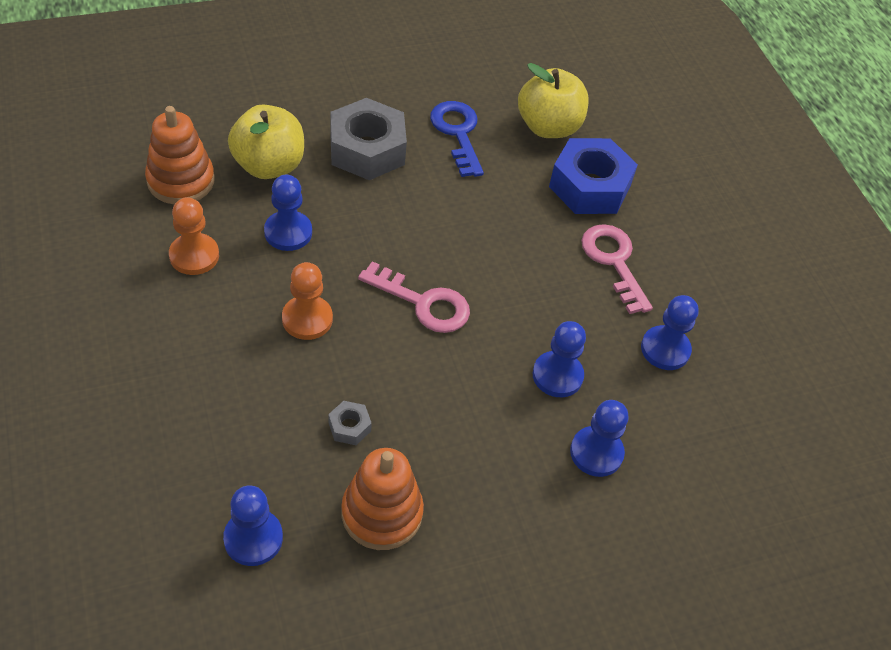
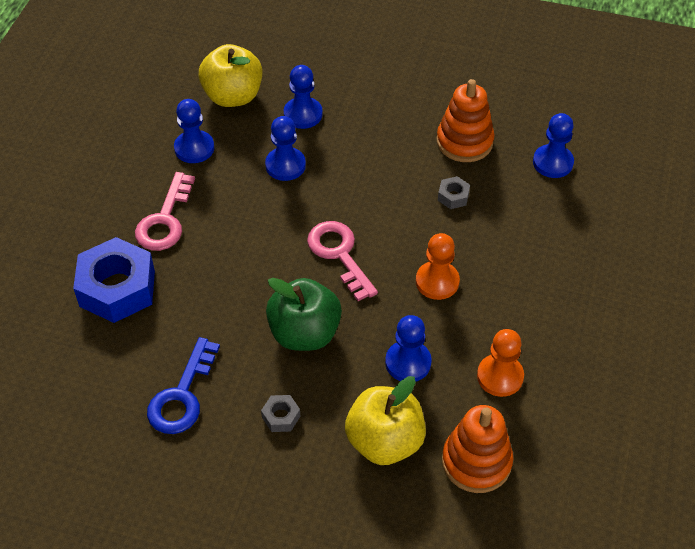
camera: 140 degrees left, 0 degrees up
grey nut [330,98,407,180] -> grey nut [261,395,300,432], size x0.43
yellow apple [518,63,589,138] -> yellow apple moved to [198,44,262,107]
none -> green apple [266,278,342,351]

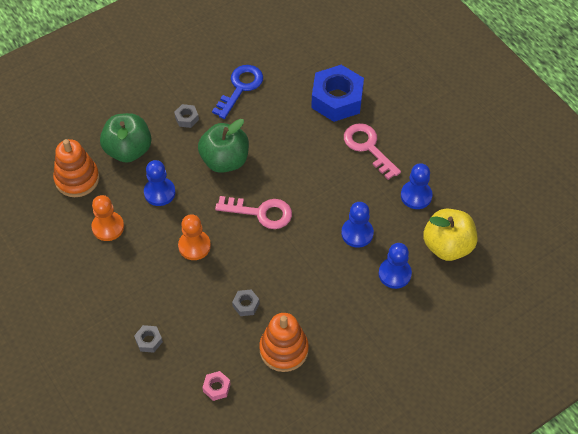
camera: 130 degrees right, 5 degrees up
blue key [147,337,220,434] -> blue key turned 60 degrees clockwise [212,65,263,119]
yellow apple [345,376,426,465] -> green apple [100,113,152,163]
blue pawn [533,113,574,178] -> pink nut [202,371,230,401]
none -> grey nut [134,325,163,353]

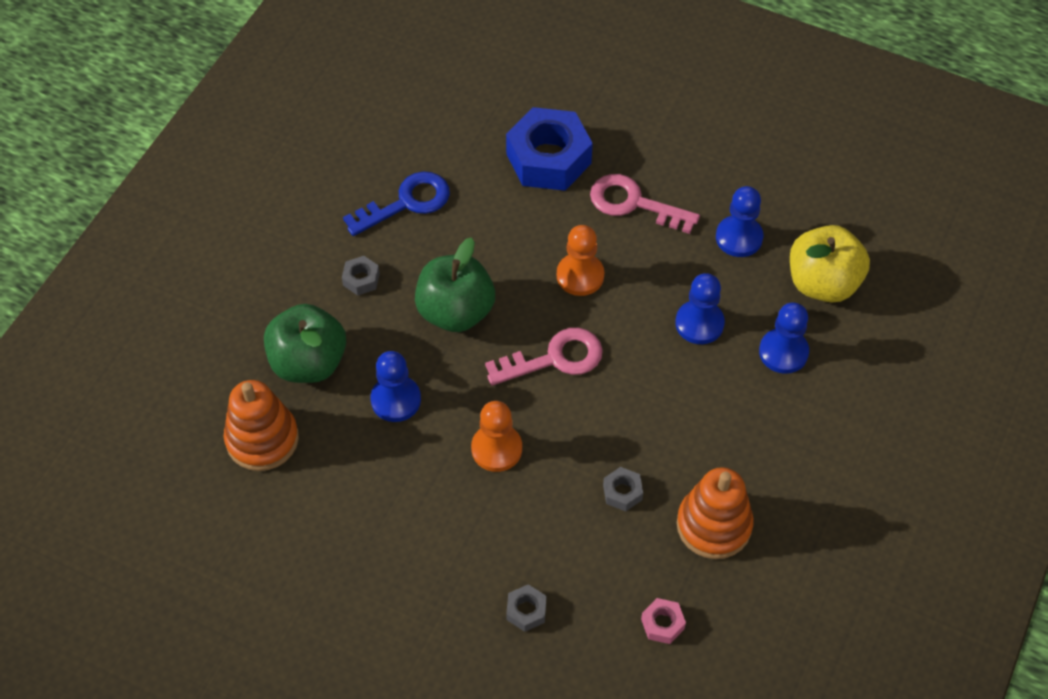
camera: 30 degrees left, 0 degrees up
orange pawn [91,195,124,241] -> orange pawn moved to [557,225,604,296]
blue key [212,65,263,119] -> blue key turned 60 degrees clockwise [343,172,450,236]

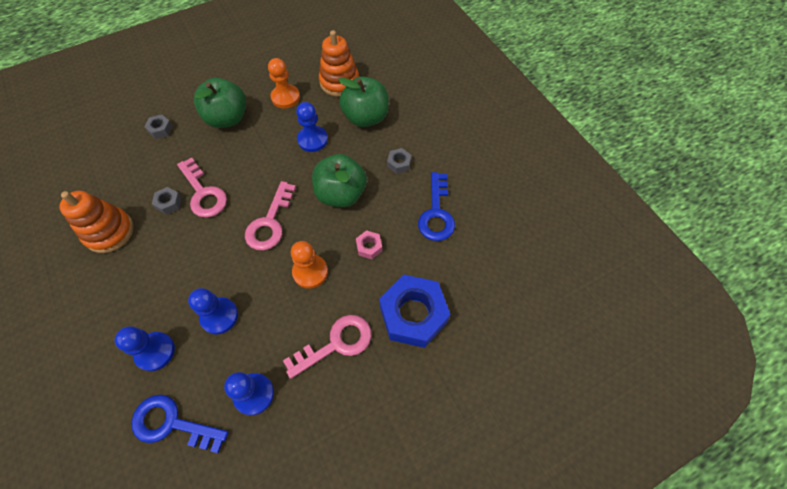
camera: 125 degrees right, 5 degrees up
orange pawn [471,401,522,472] -> orange pawn moved to [268,58,300,108]
pink nut [641,598,686,644] -> pink nut moved to [356,230,382,259]
yellow apple [790,225,870,303] -> blue key [131,395,228,453]
none -> pink key [177,157,227,218]
none -> green apple [194,78,246,128]

